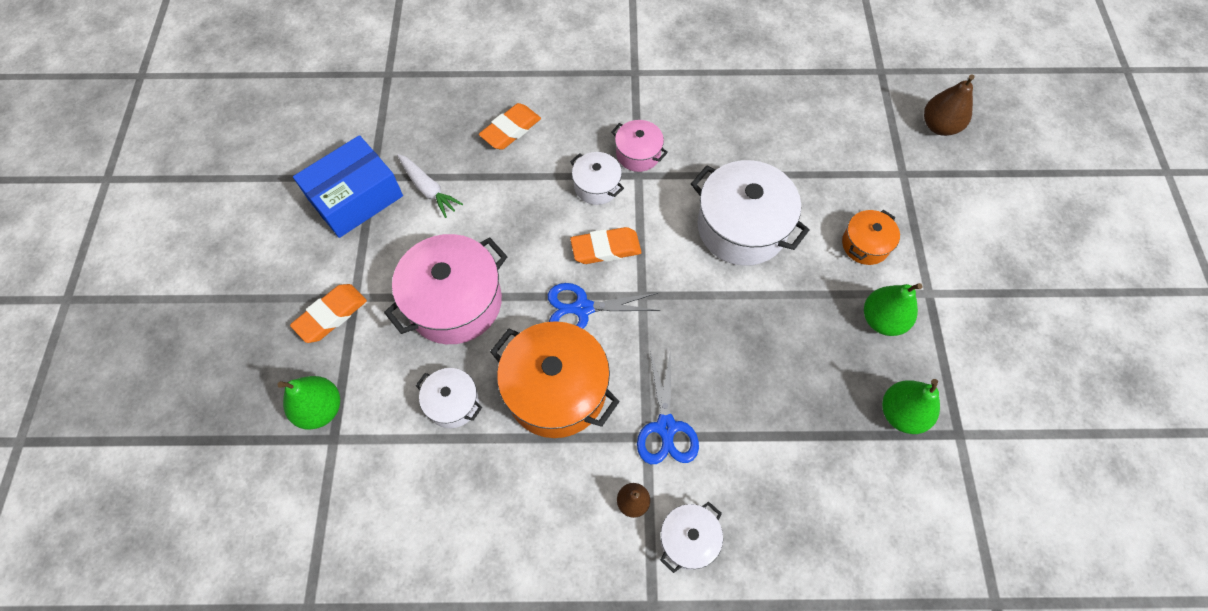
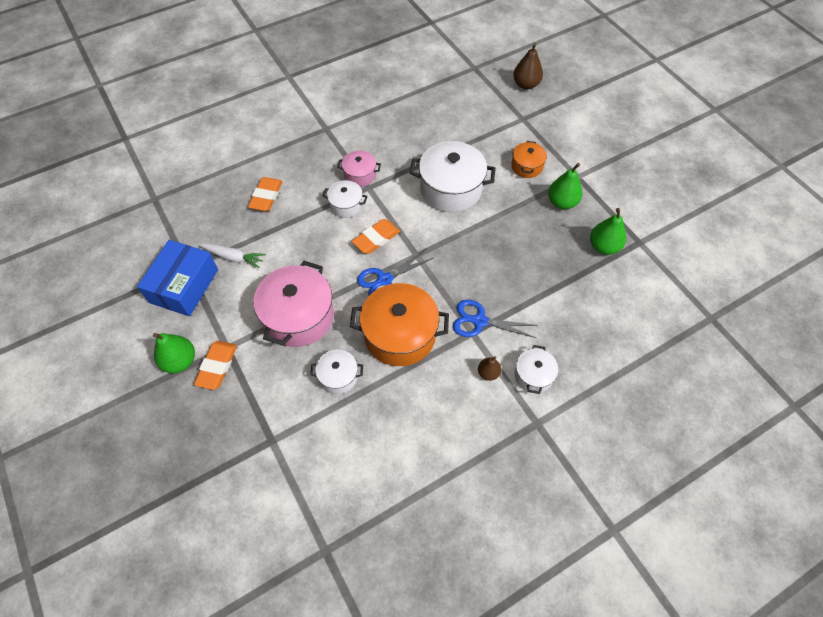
camera: 30 degrees left, 5 degrees down
green pear [278,376,340,430] -> green pear moved to [153,333,195,373]
blue scissors [637,350,699,464] -> blue scissors turned 135 degrees clockwise [453,300,538,338]

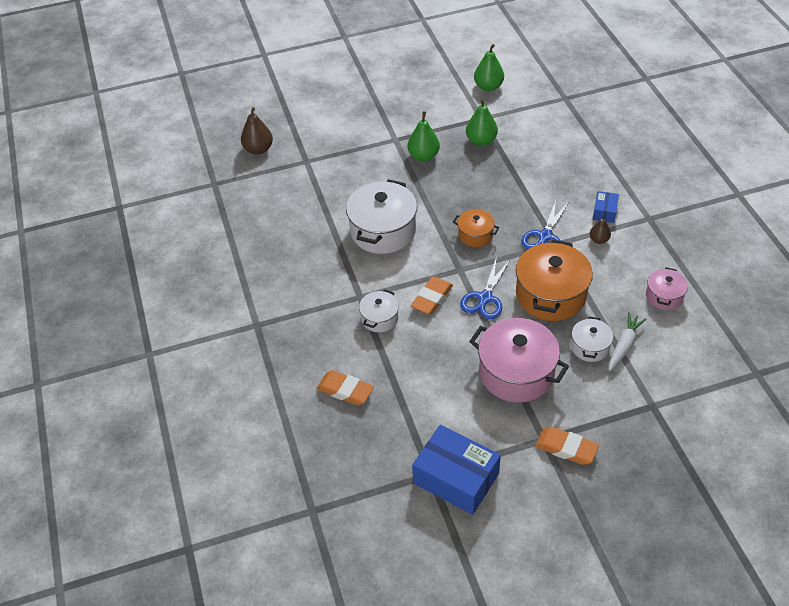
camera: 75 degrees left, 10 degrees down
green pear [153,333,195,373] -> green pear moved to [474,44,504,91]
white carrot [198,243,266,268] -> white carrot moved to [609,312,646,371]
pink pot [337,151,381,187] -> pink pot moved to [646,267,688,310]
orange eraser [352,219,400,254] -> orange eraser turned 60 degrees clockwise [411,276,453,315]
blue scissors [357,249,433,296] -> blue scissors turned 45 degrees clockwise [460,257,510,319]
orange pot [511,141,547,178] -> orange pot moved to [453,209,500,247]
white pot [514,345,558,394] -> blue box [593,191,619,223]

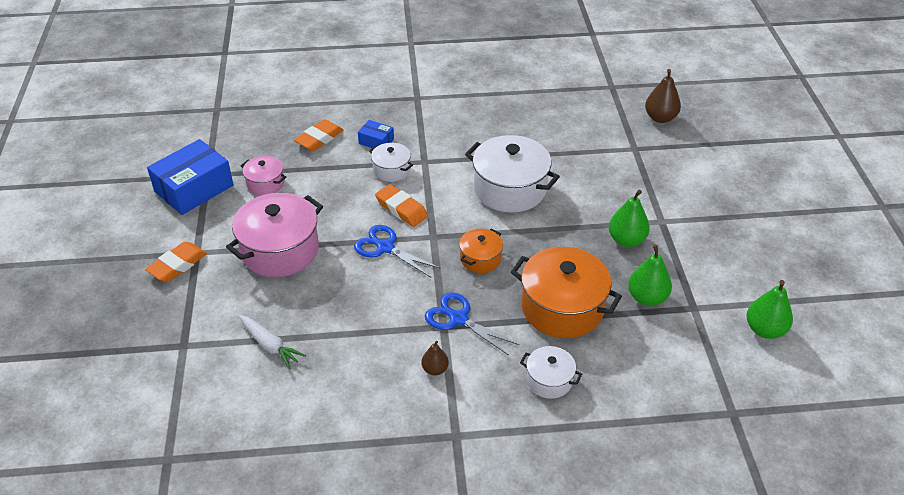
camera: 100 degrees right, 5 degrees down
orange pot [516,239,593,321] -> orange pot moved to [511,247,622,338]
white pot [571,317,613,362] -> white pot moved to [520,346,582,399]
blue box [593,191,619,223] -> blue box moved to [358,120,394,148]
pink pot [646,267,688,310] -> pink pot moved to [241,156,286,196]

